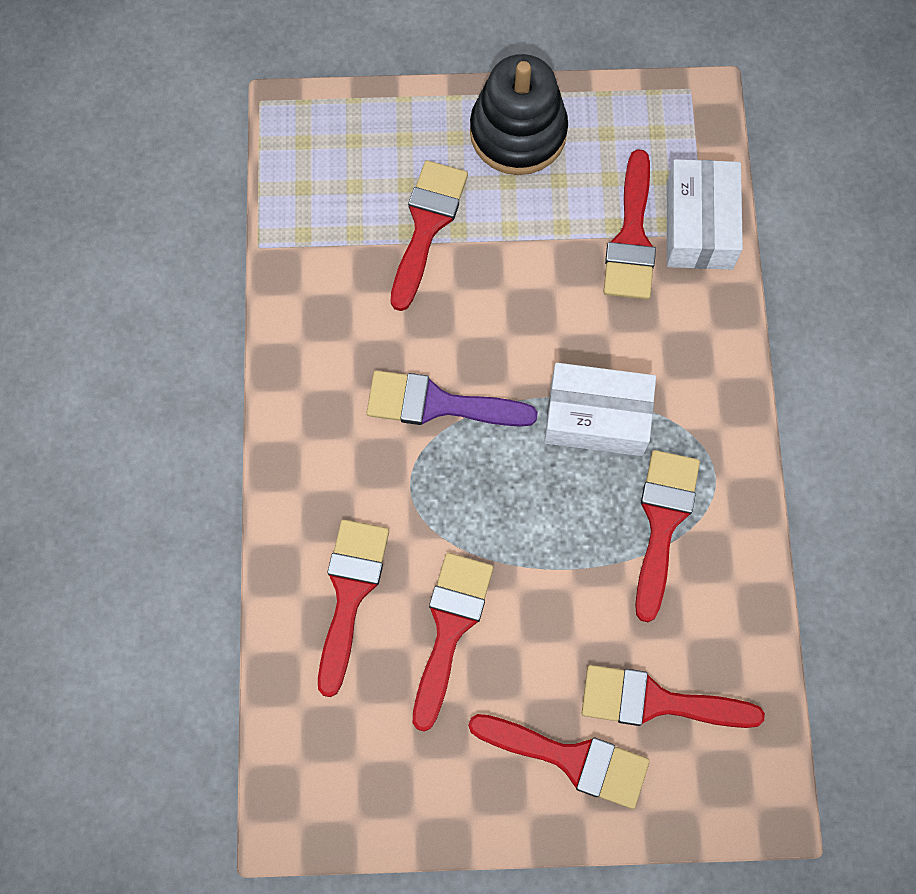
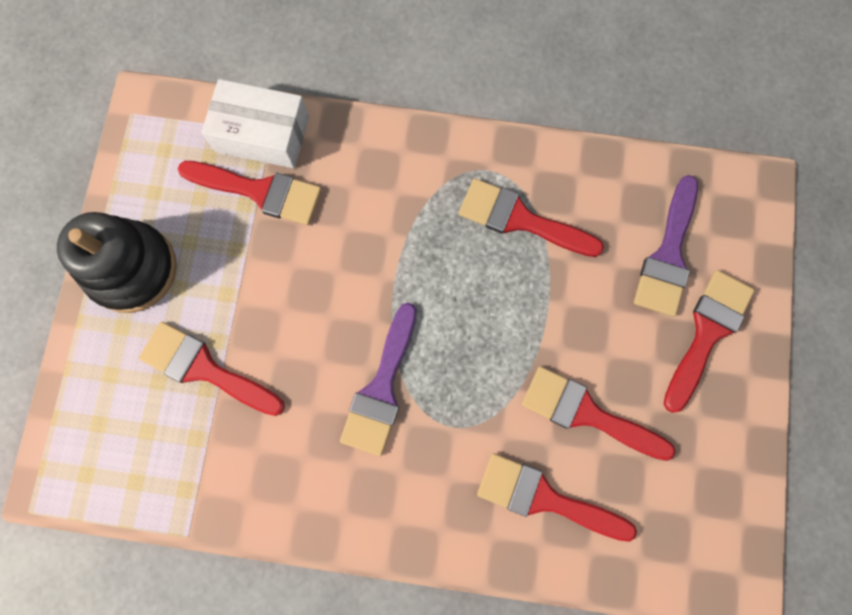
camera: 80 degrees left, 5 degrees up
white box [544,363,656,456] -> none
red brush [582,665,765,728] -> purple brush [634,175,698,317]

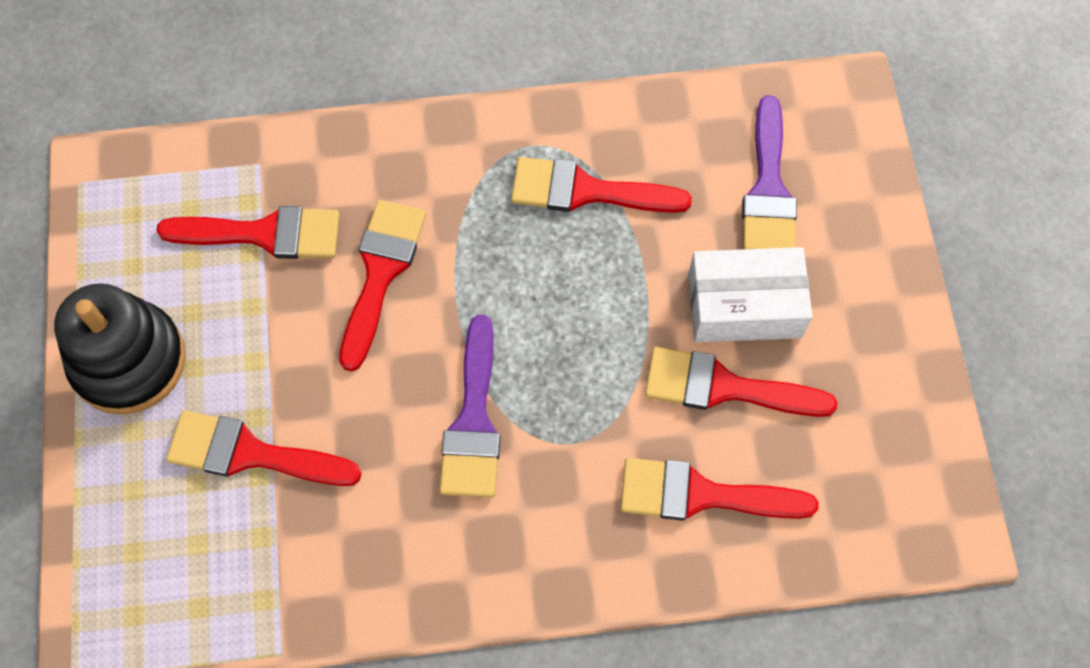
camera: 15 degrees left, 10 degrees down
white box [201,79,309,168] -> white box moved to [688,247,813,342]
red brush [664,270,755,413] -> red brush moved to [339,200,426,372]

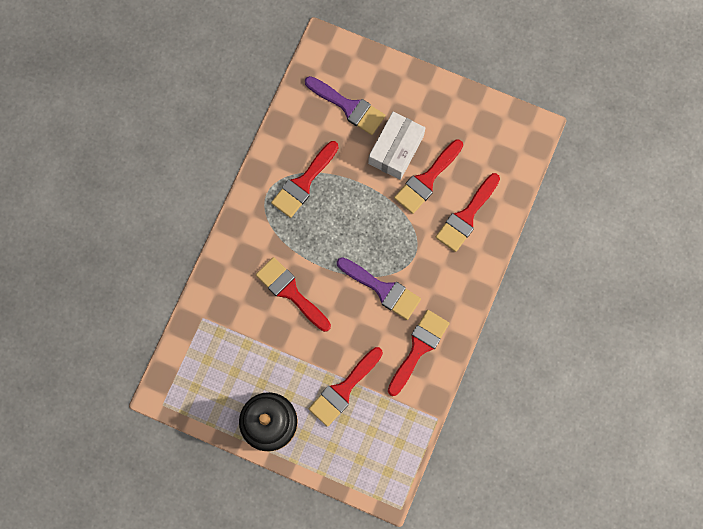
camera: 60 degrees left, 10 degrees up
red brush [156,206,340,259] -> red brush moved to [388,310,450,396]

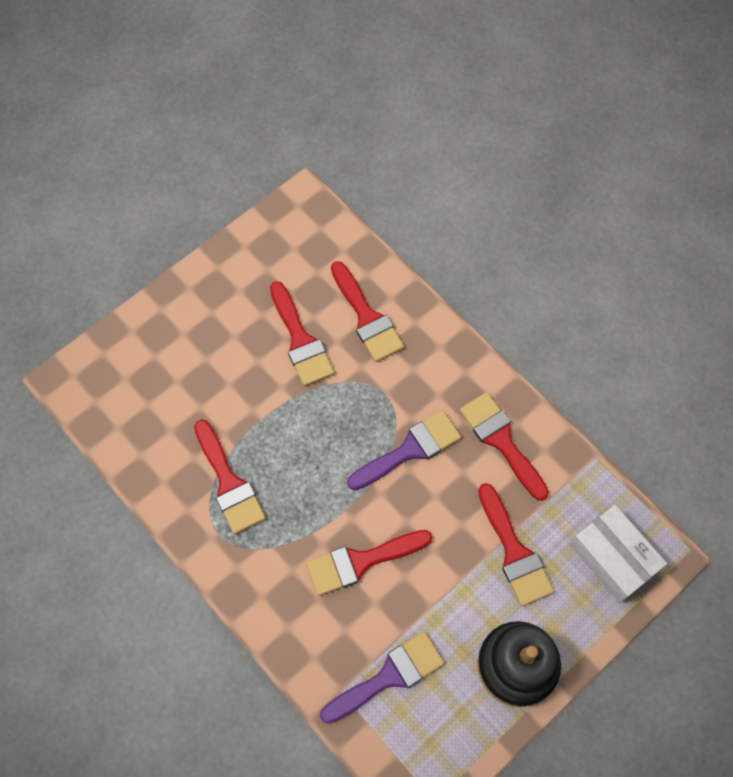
camera: 65 degrees left, 10 degrees down
purple brush [305,76,386,135] -> purple brush moved to [320,632,445,724]
white box [368,112,425,180] -> white box moved to [570,505,667,603]

